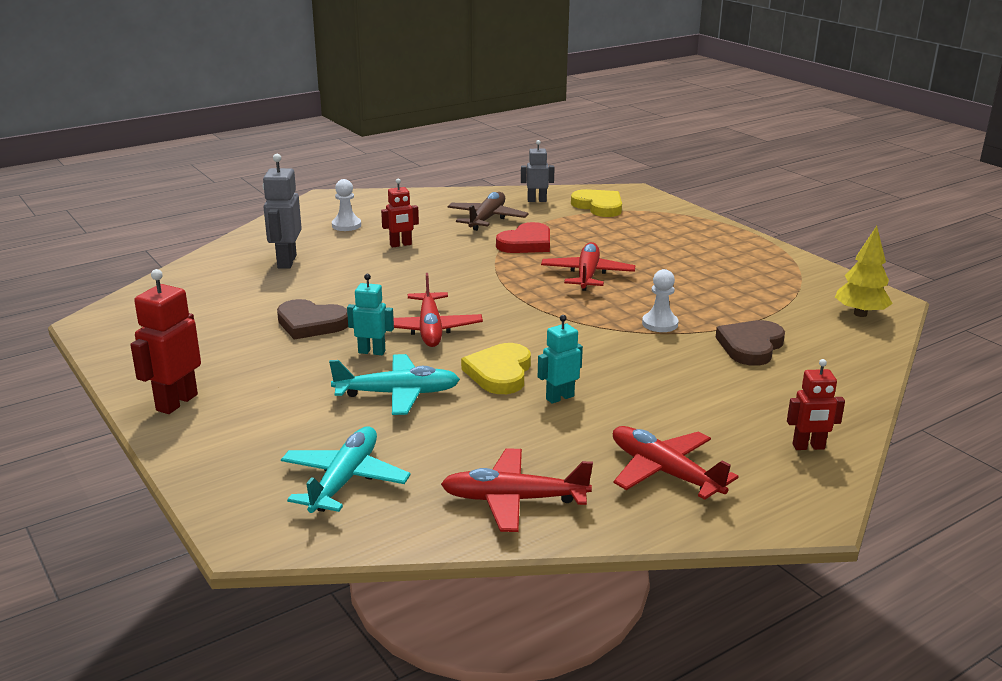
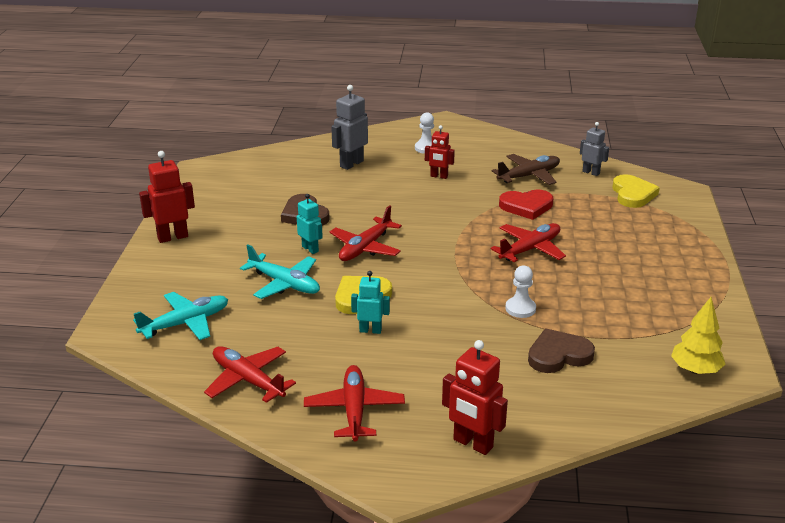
camera: 40 degrees right, 5 degrees up
red robot [787,359,845,450] -> red robot [442,340,508,455], size x1.55

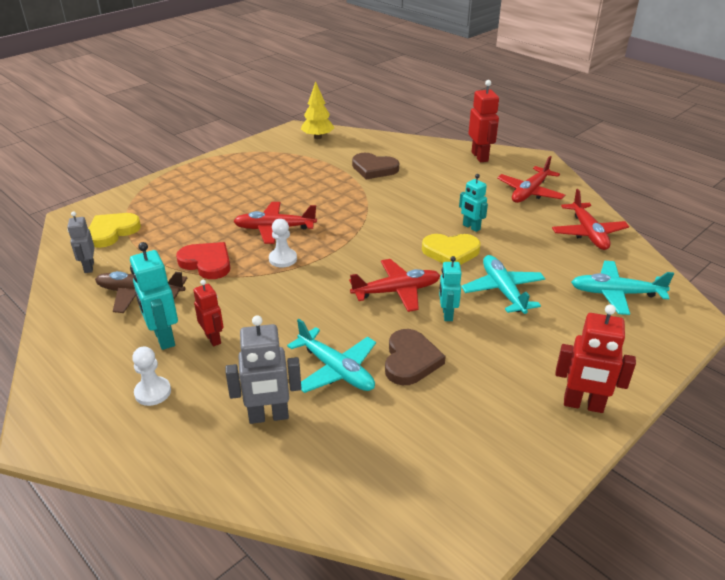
camera: 140 degrees left, 5 degrees up
white pawn [505,266,536,318] -> white pawn moved to [269,219,297,267]
none -> turquoise robot [130,242,178,350]
none -> turquoise plane [287,319,376,393]

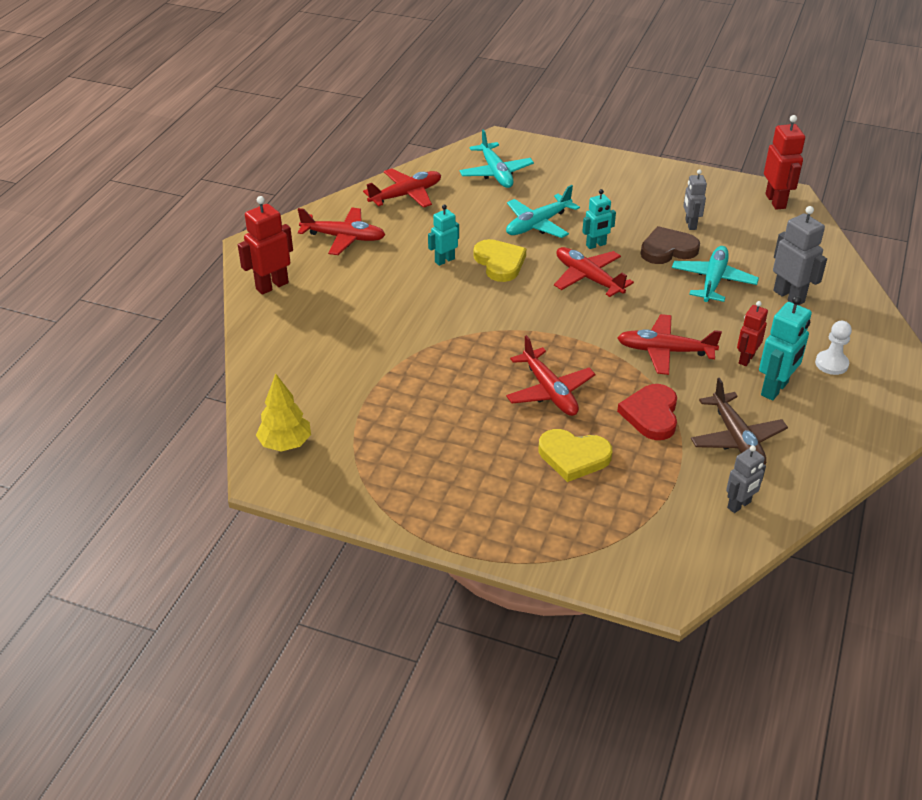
camera: 115 degrees left, 5 degrees up
yellow heart [88,213,141,248] -> yellow heart moved to [539,429,612,482]
white pawn [269,219,297,267] -> none
brown heart [352,153,399,179] -> none
turquoise robot [459,174,488,232] -> turquoise robot turned 150 degrees counterclockwise [428,204,459,266]
red robot [555,304,636,413] -> red robot moved to [764,115,805,210]
none -> red plane [617,314,722,375]
none -> grey robot [683,169,707,230]

